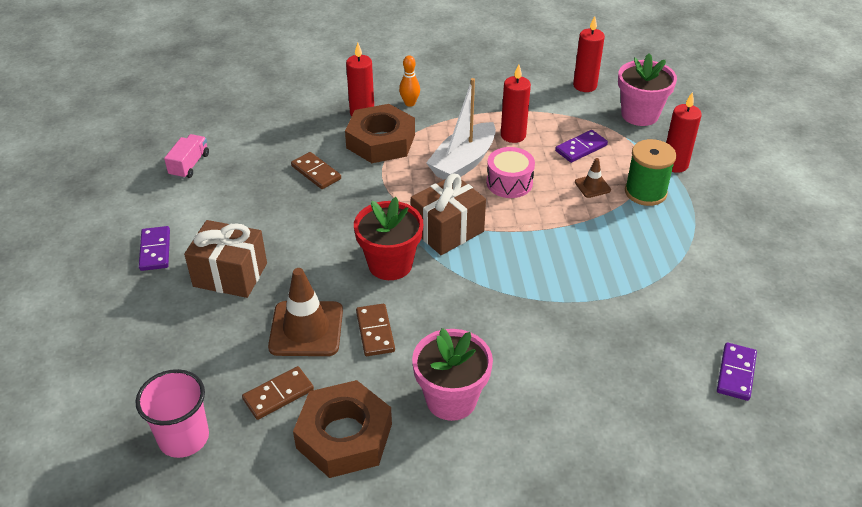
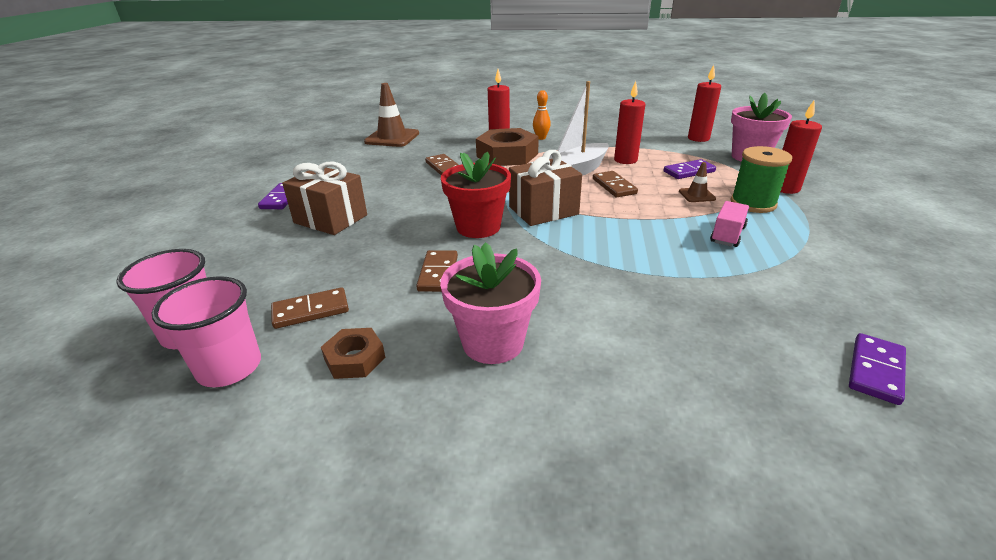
camera: 15 degrees right, 10 degrees down
pink truck [164,134,209,179] -> pink truck moved to [710,201,749,247]
brown traffic cone [268,268,343,356] -> brown traffic cone moved to [364,83,419,147]
brown nut [293,380,392,478] -> brown nut [321,328,385,379], size x0.52
pink drum [486,147,535,198] -> brown domino [593,171,638,197]
none -> pink cup [152,276,261,387]

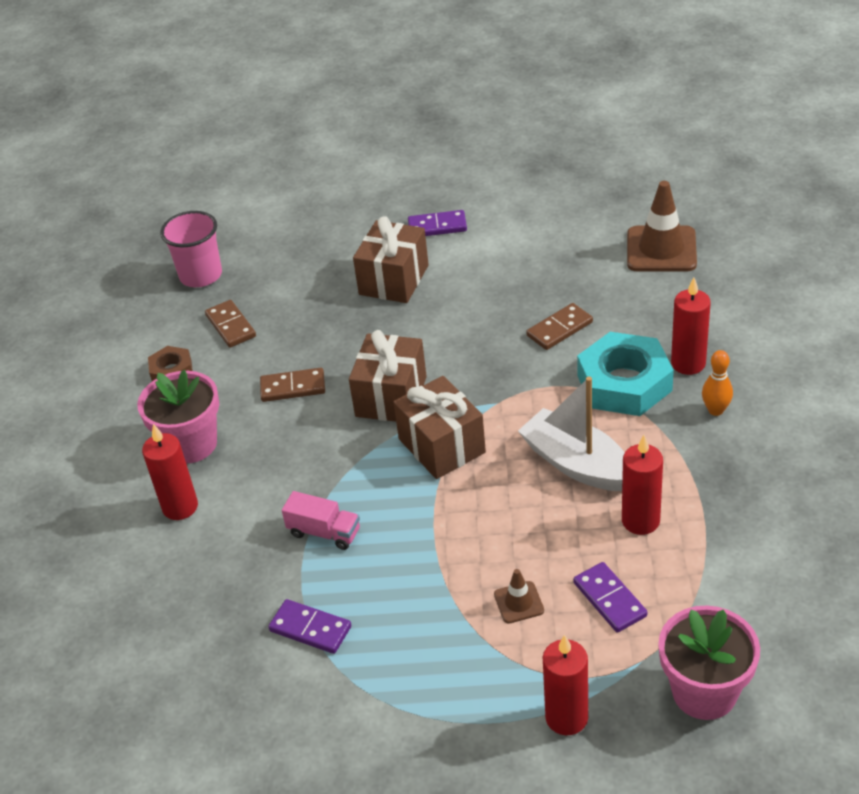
camera: 85 degrees right, 10 degrees up
pink cup [152,276,261,387] -> none
red flower pot [441,152,511,238] -> brown gift [349,330,427,422]
brown nut [476,128,539,166] -> turquoise nut [577,332,674,416]
brown domino [593,171,638,197] -> none
red candle [688,65,721,142] -> red candle moved to [142,424,198,520]
pink truck [710,201,749,247] -> pink truck moved to [282,491,360,550]
green spool [731,146,792,213] -> none
purple domino [849,333,906,405] -> purple domino moved to [268,599,351,654]

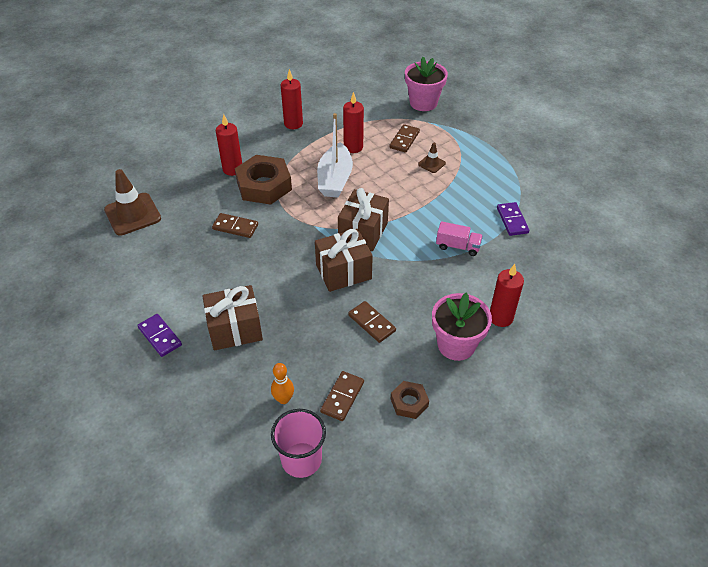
camera: 130 degrees left, 5 degrees up
pink truck [282,491,360,550] -> pink truck turned 120 degrees clockwise [436,221,483,256]
red candle [543,634,588,735] -> red candle moved to [281,69,303,129]
purple domino [573,562,647,633] -> brown domino [389,124,420,153]
turquoise nut [577,332,674,416] -> brown nut [235,155,292,205]
orange bowling pin [702,350,733,416] -> orange bowling pin moved to [271,363,294,404]

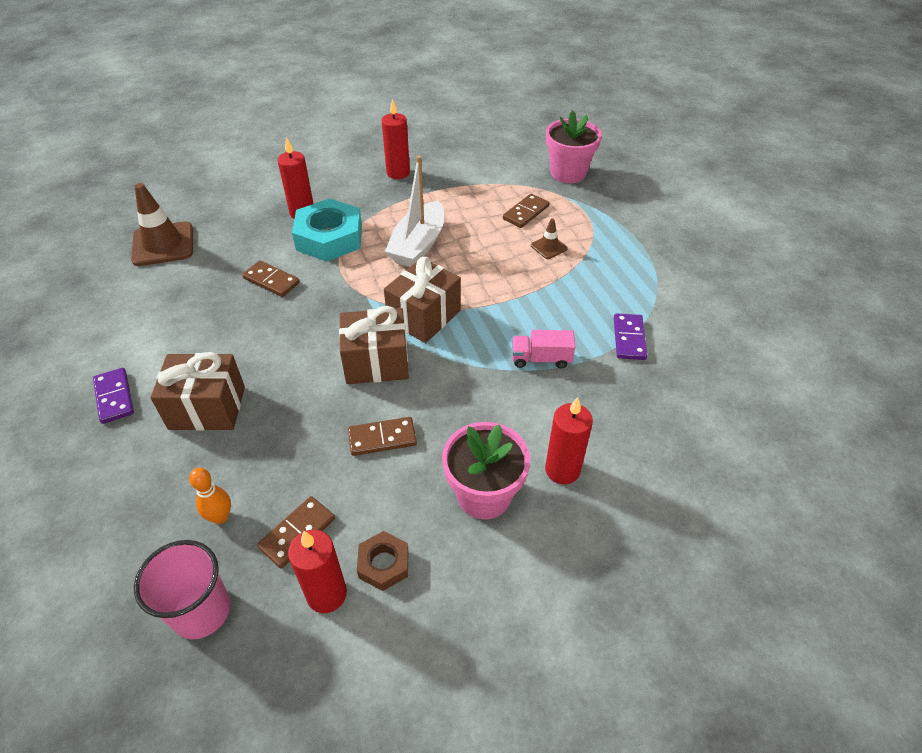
camera: 15 degrees right, 0 degrees up
brown nut [235,155,292,205] -> turquoise nut [292,198,362,262]
red candle [343,92,364,153] -> red candle moved to [288,530,347,613]
brown domino [348,301,396,343] -> brown domino turned 75 degrees counterclockwise [348,417,417,456]
pink truck [436,221,483,256] -> pink truck turned 150 degrees clockwise [512,330,575,369]

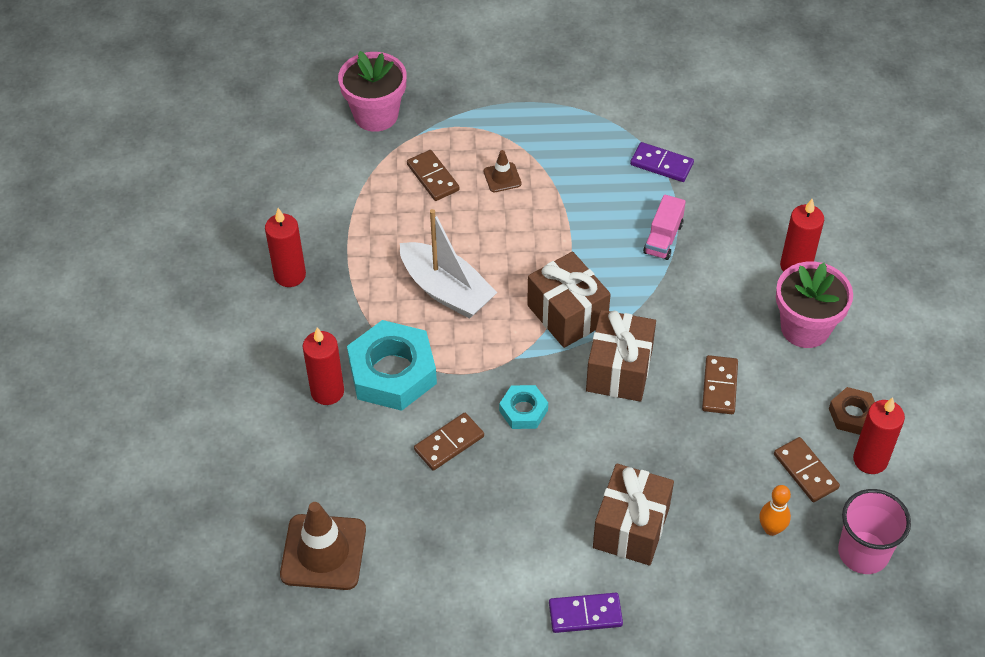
camera: 70 degrees left, 5 degrees up
none -> turquoise nut [499,385,548,429]

